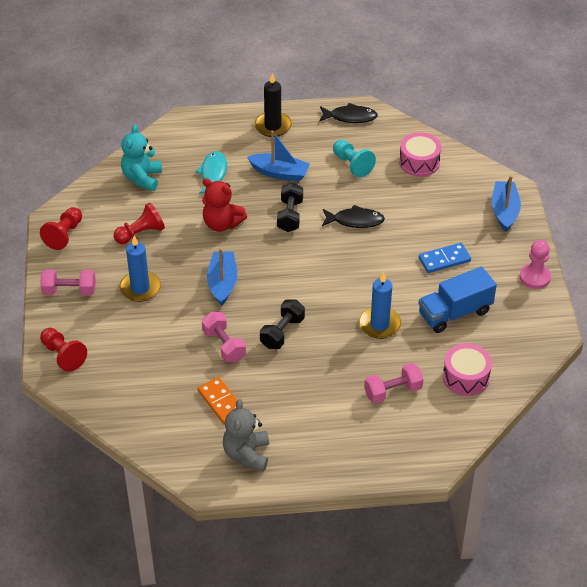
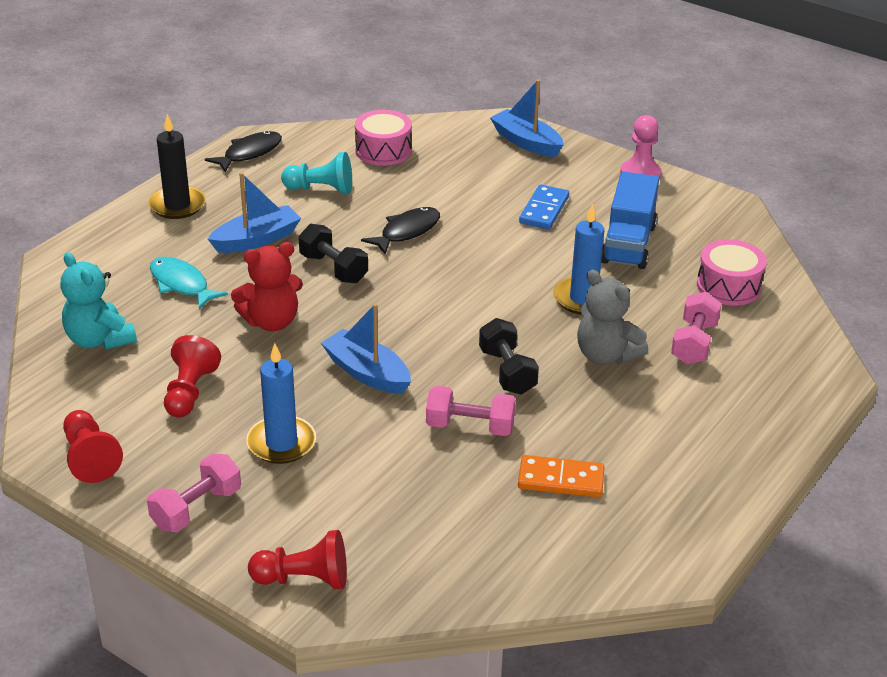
camera: 50 degrees left, 10 degrees down
grey teddy bear [223,399,269,472] -> grey teddy bear moved to [577,270,648,365]

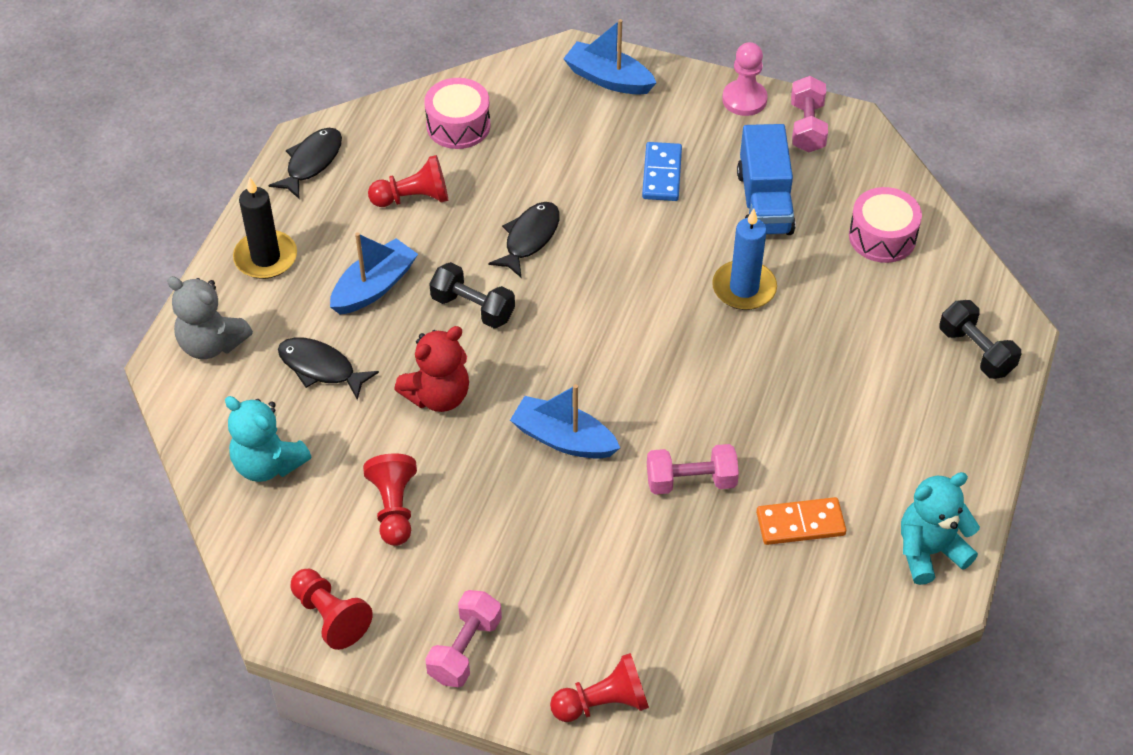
camera: 15 degrees left, 15 degrees up
turquoise fish [150,257,228,310] -> black fish [278,337,379,400]
blue candle [246,343,316,464] -> none
turquoise pawn [281,152,352,194] -> red pawn [368,155,448,207]
black dumbbell [479,318,539,395] -> black dumbbell moved to [939,300,1021,379]
grey teddy bear [577,270,648,365] -> grey teddy bear moved to [167,276,253,359]
pink dumbbell [671,292,722,365] -> pink dumbbell moved to [791,76,828,152]
none -> turquoise teddy bear [901,472,980,585]

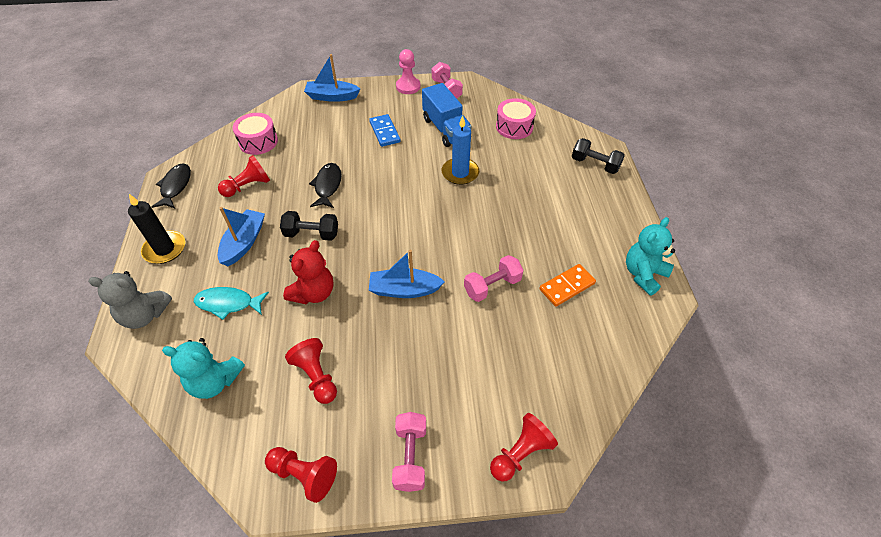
camera: 25 degrees left, 0 degrees up
black fish [278,337,379,400] -> turquoise fish [194,287,269,320]

